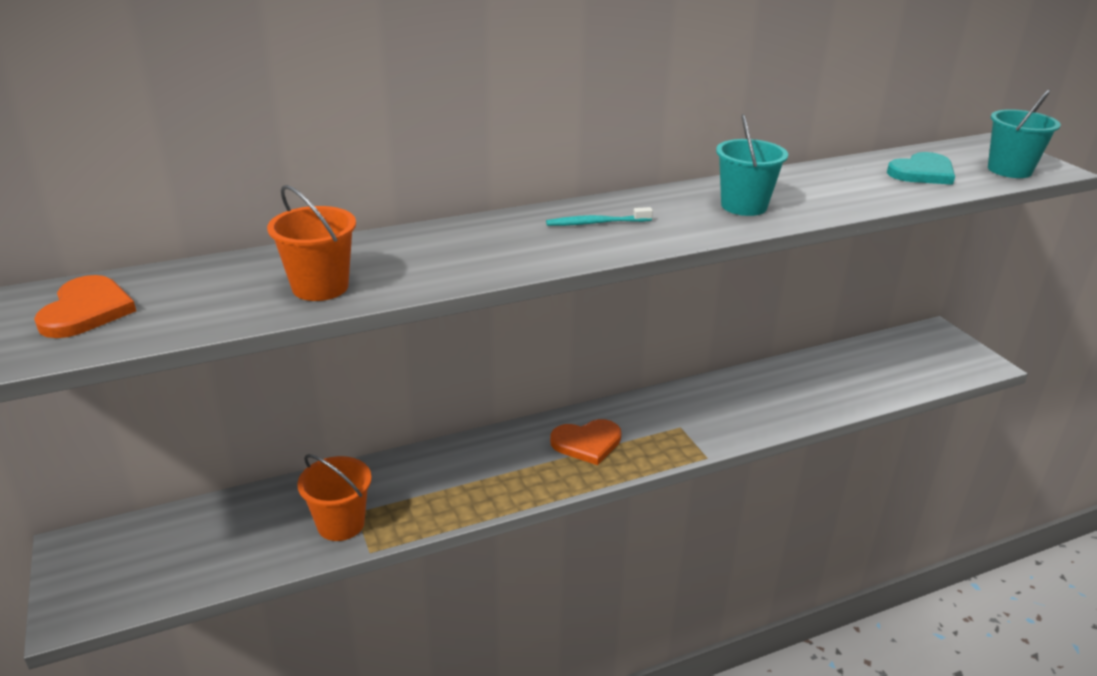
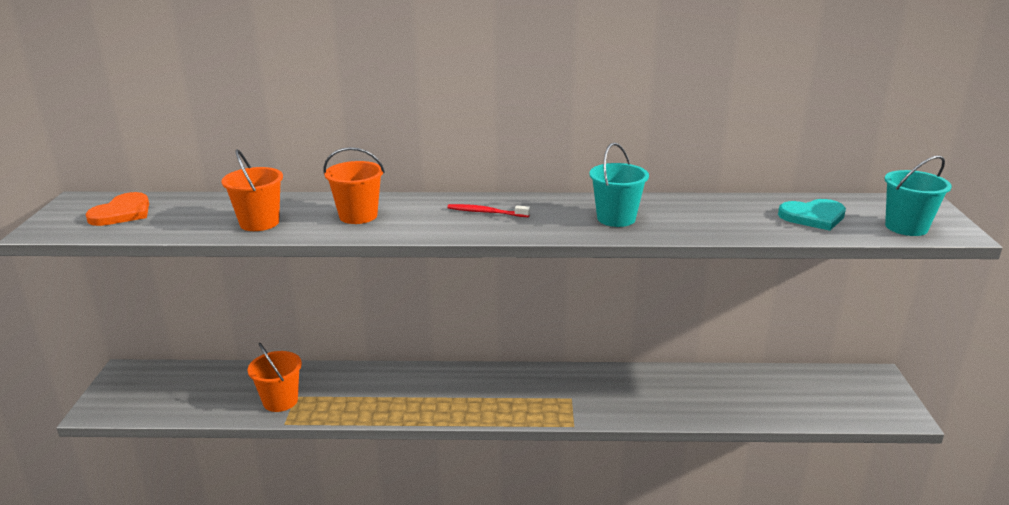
camera: 25 degrees right, 5 degrees down
turquoise toothbrush [546,207,653,226] -> red toothbrush [447,204,530,217]
orange heart [550,419,621,465] -> none
none -> orange bucket [323,147,385,224]

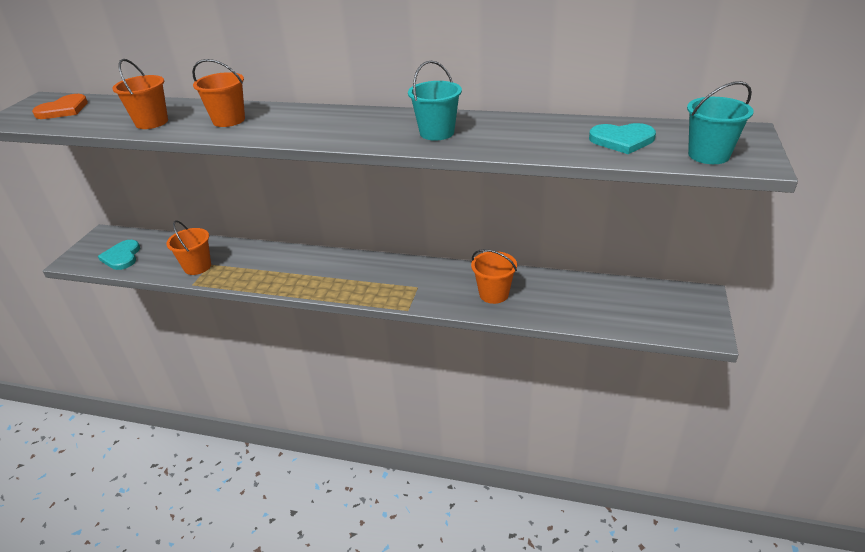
camera: 15 degrees right, 10 degrees up
red toothbrush [447,204,530,217] -> none
none -> turquoise heart [98,240,140,270]
none -> orange bucket [471,249,517,304]

